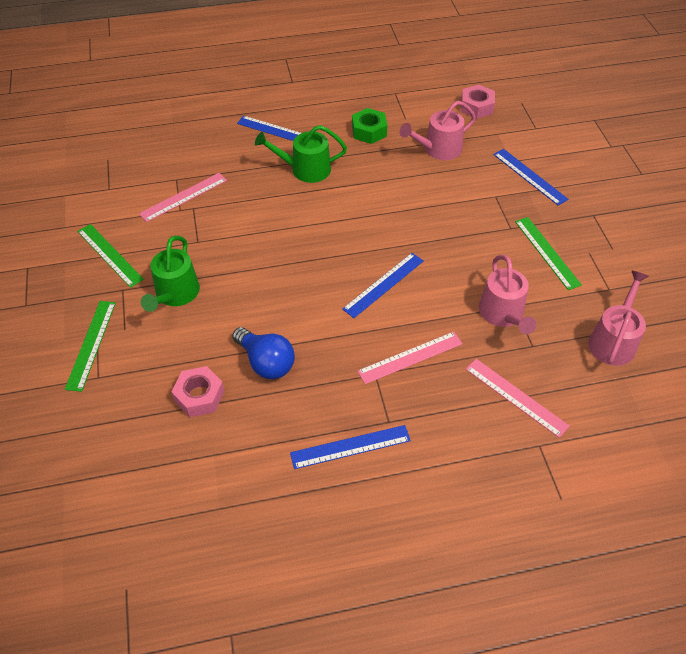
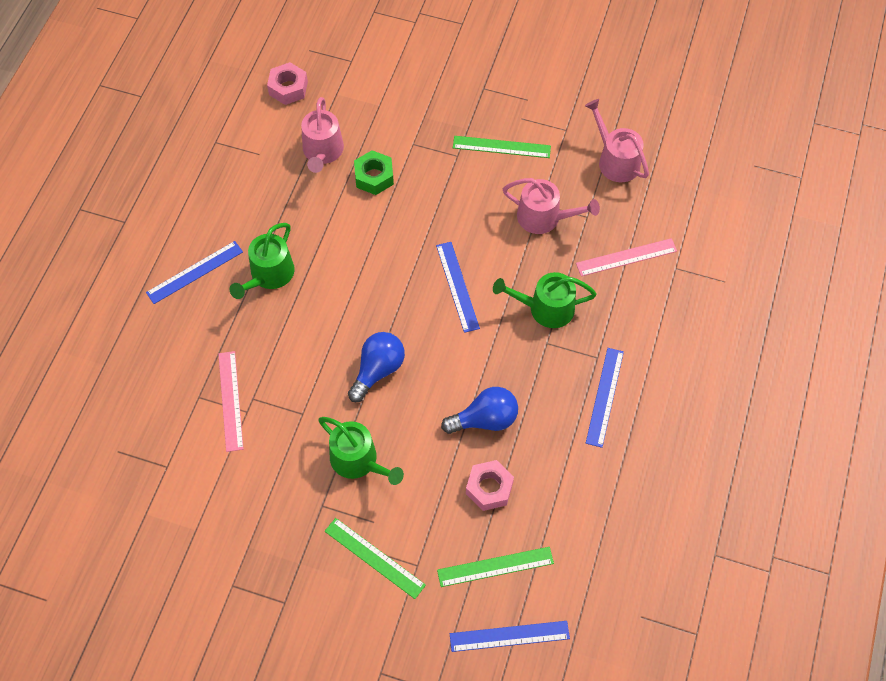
camera: 60 degrees left, 10 degrees up
green ruler [77,224,144,288] -> green ruler moved to [437,547,554,587]
green nut [352,108,387,144] -> green nut moved to [354,150,394,195]
pink ruler [357,332,463,384] -> green watering can [493,272,597,328]
blue ruler [493,149,568,206] -> blue ruler moved to [450,621,570,652]
none -> blue light bulb [348,332,405,402]

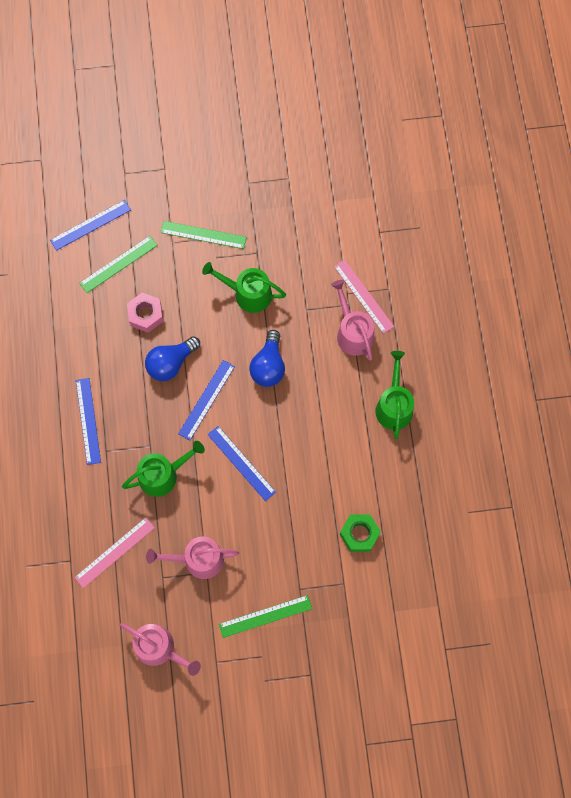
camera: 155 degrees right, 10 degrees up
blue ruler [146,241,243,304] -> blue ruler moved to [178,360,235,440]
pink nut [267,62,308,105] -> none
pink watering can [301,97,344,173] -> pink watering can moved to [331,280,374,361]

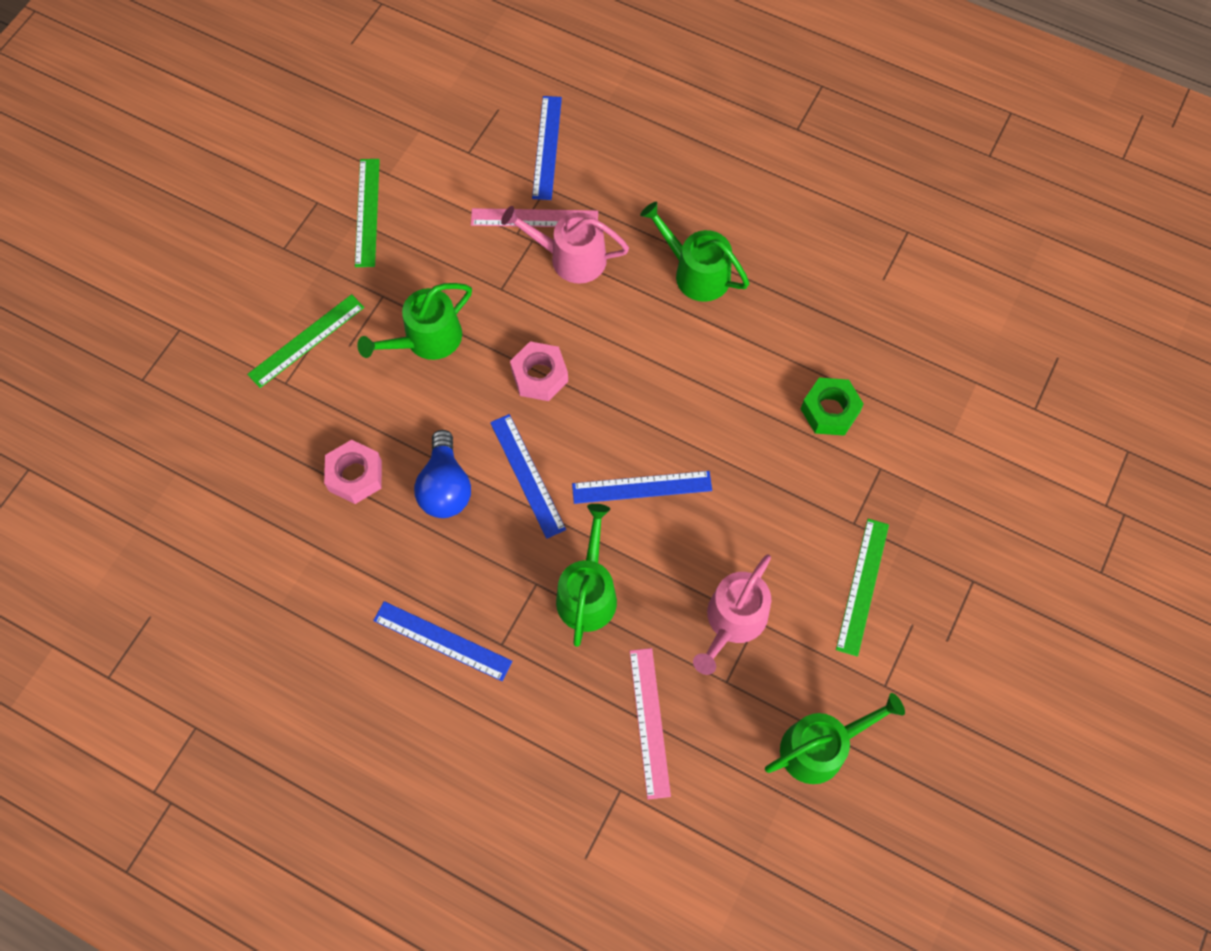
camera: 55 degrees left, 5 degrees down
blue ruler [50,200,131,251] -> blue ruler moved to [532,96,562,200]
green ruler [79,236,158,293] -> green ruler moved to [355,159,380,267]
pink watering can [120,623,201,676] -> green watering can [765,693,905,784]
blue light bulb [249,330,285,387] -> pink nut [510,341,568,401]

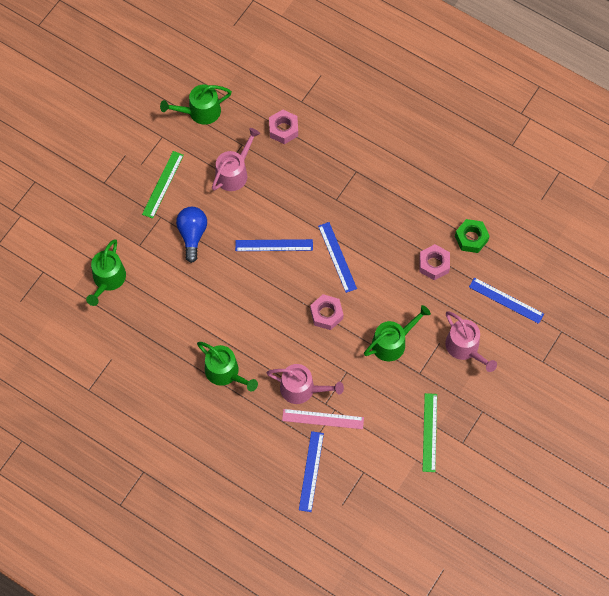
camera: 175 degrees left, 0 degrees up
green ruler [247,294,364,388] -> pink watering can [445,311,497,372]
blue ruler [373,601,512,681] -> blue ruler moved to [469,277,544,324]
blue light bulb [414,430,471,518] -> blue light bulb moved to [176,207,207,263]
green watering can [556,504,617,647] -> green watering can moved to [86,239,126,306]
pink ruler [630,648,671,799] -> pink nut [269,110,298,144]
green nut [801,378,864,436] -> green nut moved to [455,219,490,253]

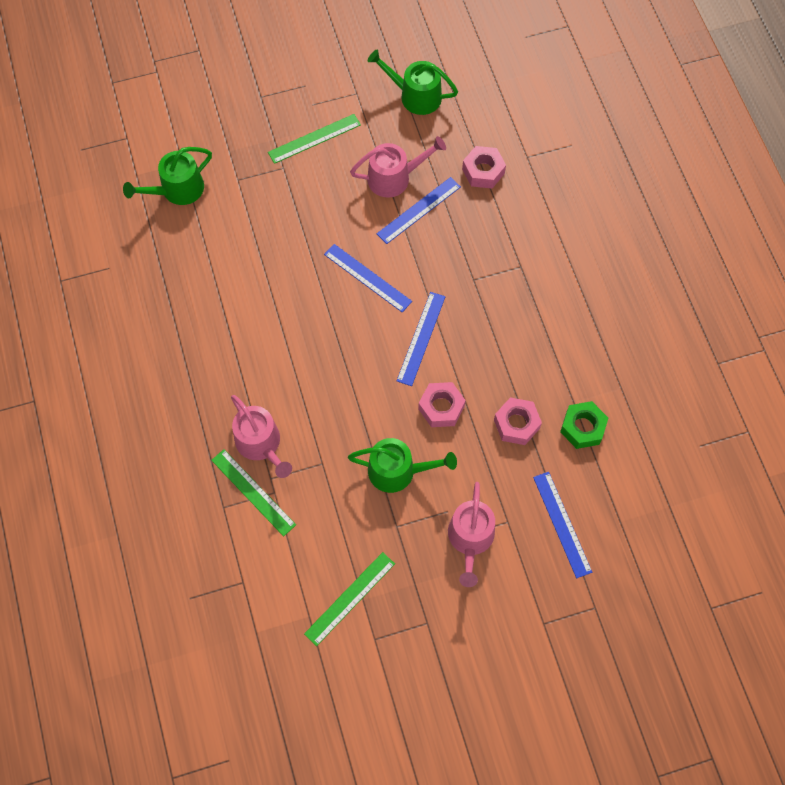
camera: 40 degrees right, 0 degrees up
blue light bulb [176,207,207,263] -> none
green watering can [197,342,258,392] -> none
pink ruler [282,409,364,429] -> green ruler [211,449,296,536]
blue ruler [299,431,324,512] -> blue ruler moved to [377,177,461,244]
pink nut [310,294,344,330] -> pink nut moved to [418,382,466,427]

